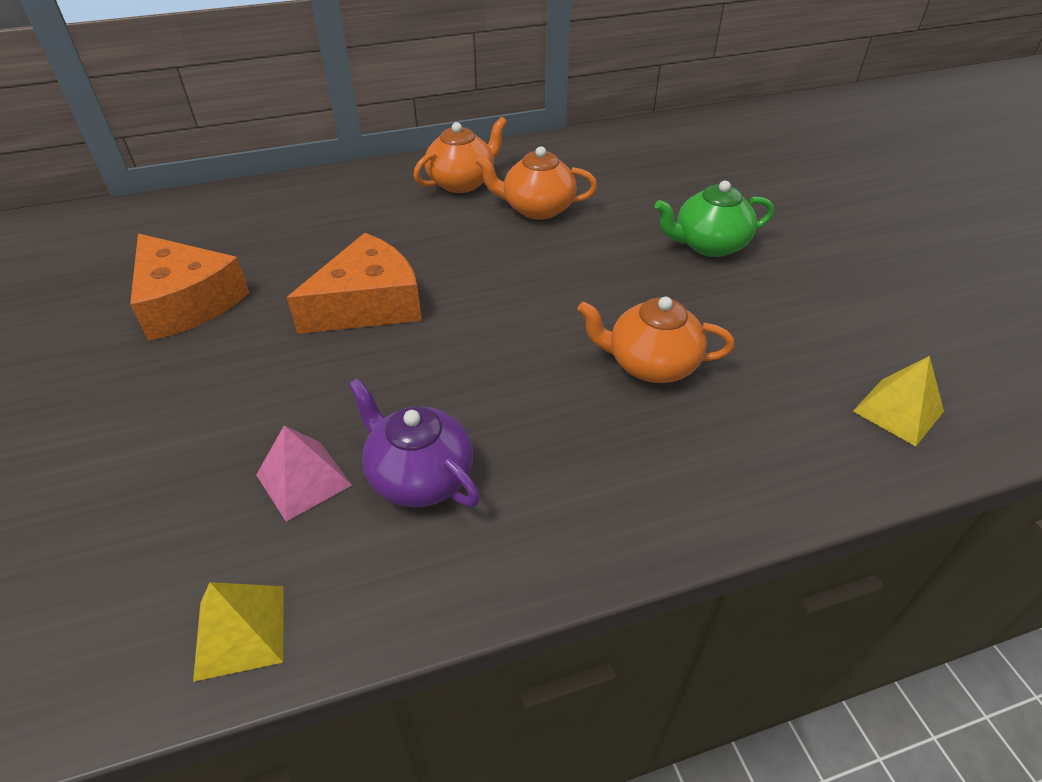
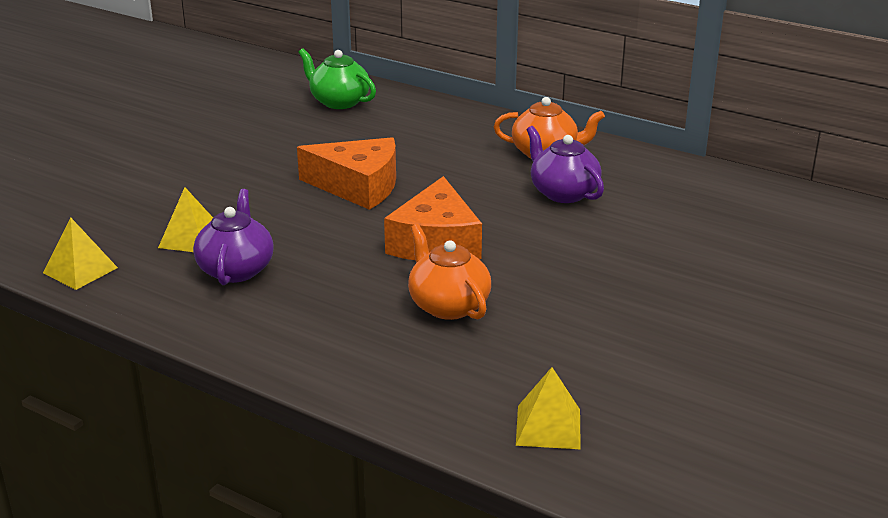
camera: 50 degrees right, 15 degrees down
orange cheese [130,234,249,341] -> orange cheese moved to [384,176,482,260]
pink pyramid [256,425,352,522] -> yellow pyramid [158,187,213,252]
orange teapot [475,146,597,220] -> purple teapot [527,126,604,203]
green teapot [655,181,774,257] -> green teapot moved to [298,49,376,109]

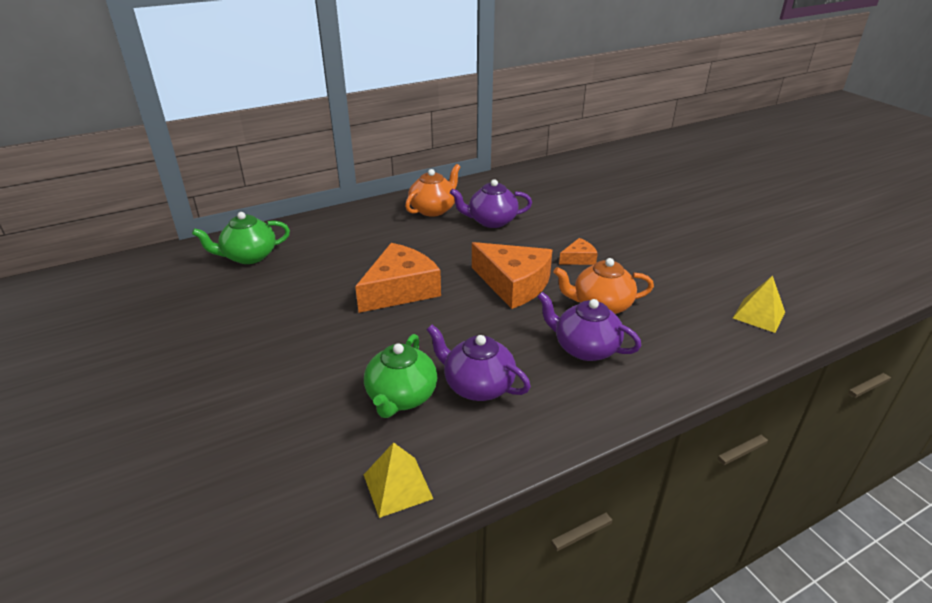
camera: 60 degrees left, 5 degrees up
yellow pyramid [158,187,213,252] -> green teapot [364,334,437,418]
none -> purple teapot [537,292,641,361]
none -> orange cheese [559,238,598,265]

